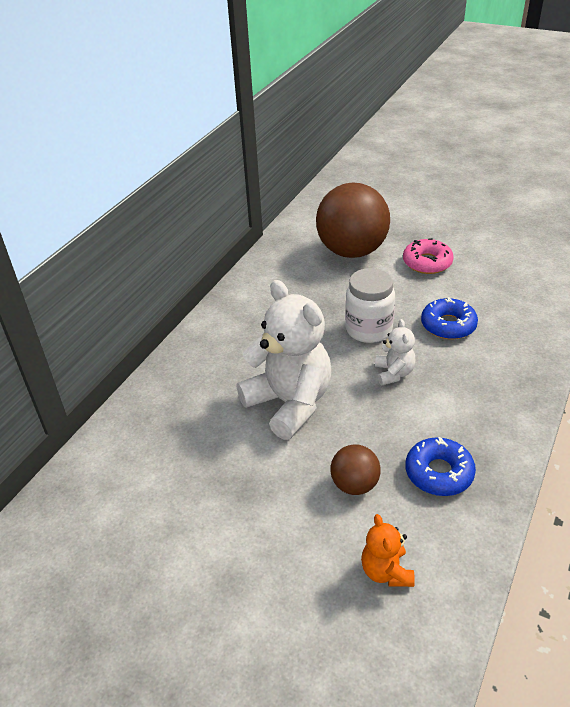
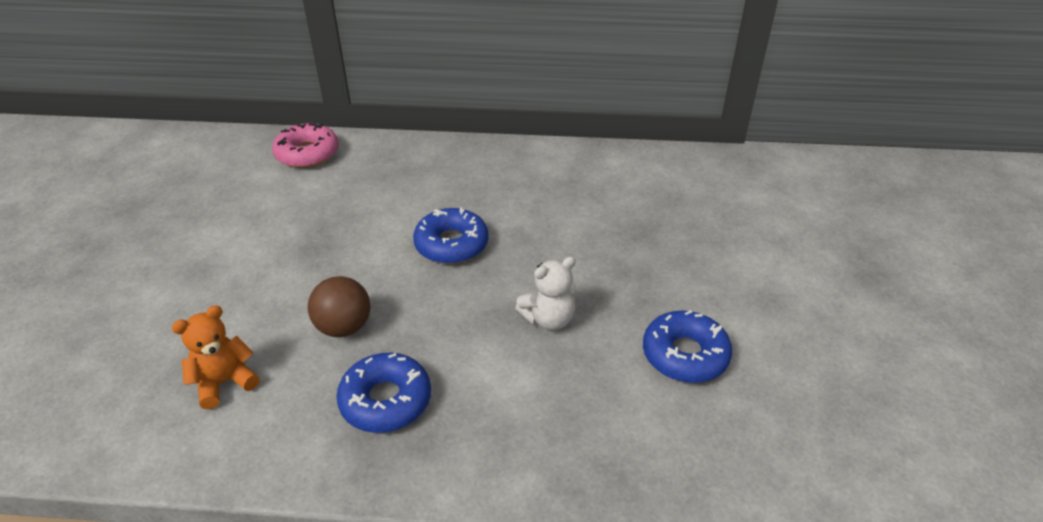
camera: 65 degrees right, 0 degrees up
white teddy bear [237,280,331,440] -> blue donut [413,207,489,264]
brown ball [316,182,390,258] -> none
white jar [345,268,395,343] -> none
pink donut [403,238,454,274] -> pink donut moved to [272,123,339,168]

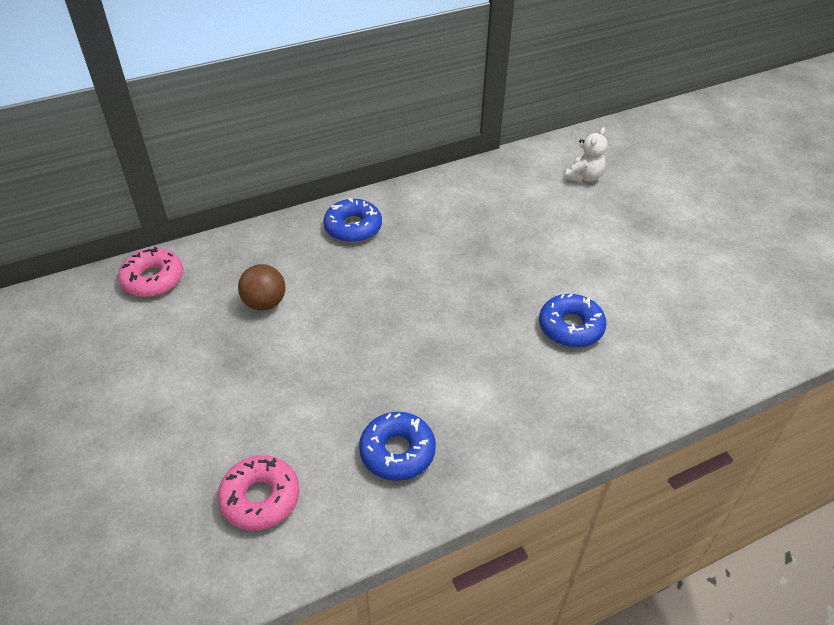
camera: 30 degrees left, 5 degrees up
orange teddy bear [172,305,260,409] -> pink donut [218,455,300,531]
brown ball [308,276,370,337] -> brown ball moved to [238,264,285,311]
blue donut [413,207,489,264] -> blue donut moved to [323,198,382,243]
white teddy bear [515,256,576,330] -> white teddy bear moved to [565,127,607,183]

